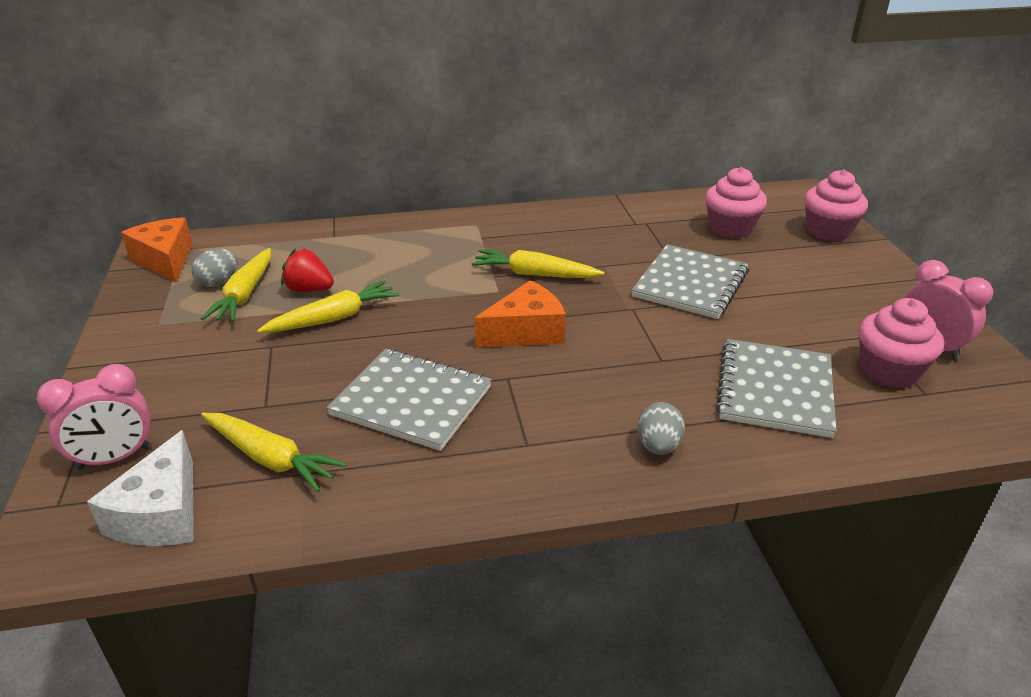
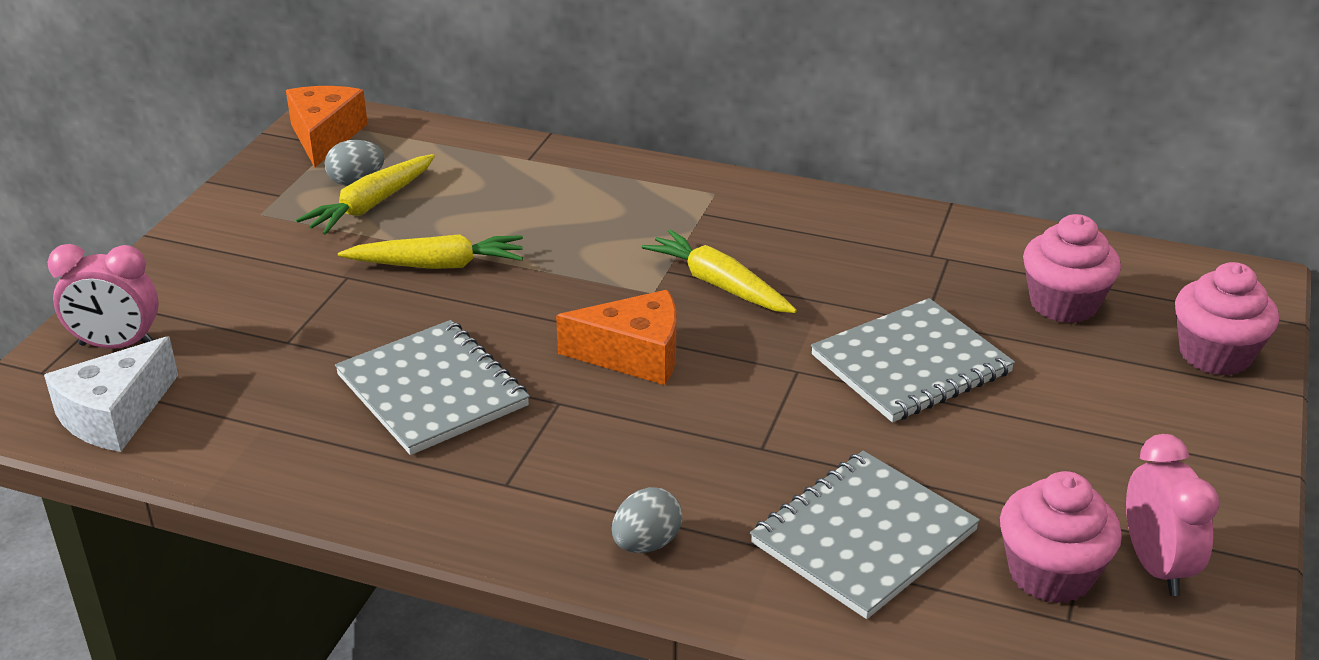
camera: 30 degrees right, 0 degrees up
yellow carrot [201,413,347,492] -> none
red strawberry [281,249,334,292] -> none

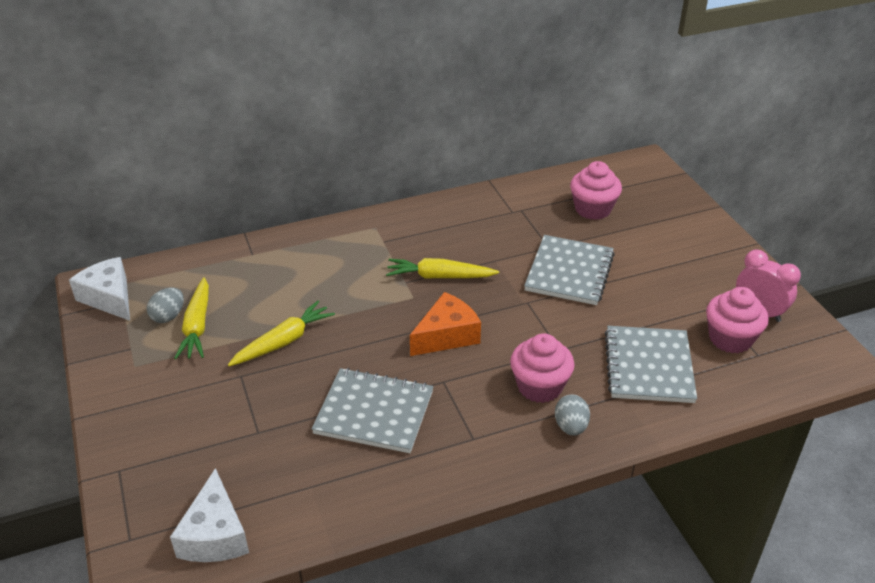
camera: 40 degrees left, 5 degrees up
pink clock [47,244,159,349] -> none
orange cheese [286,86,368,168] -> white cheese [69,257,130,321]
pink cupcake [1175,262,1279,375] -> pink cupcake moved to [510,333,575,403]

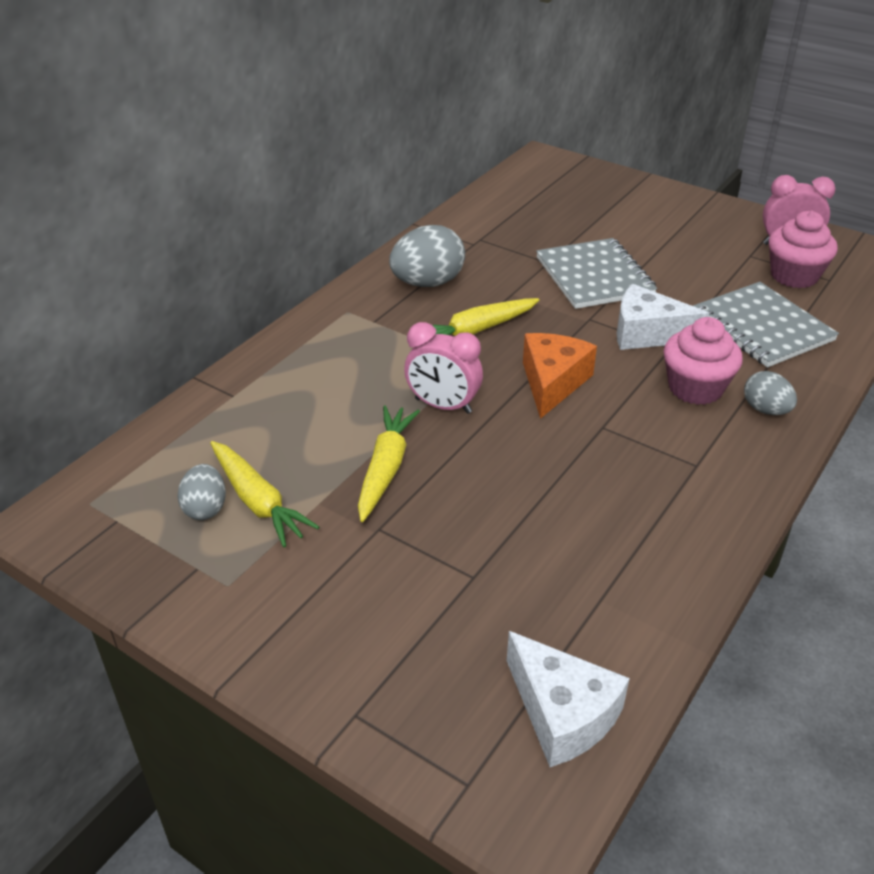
camera: 35 degrees left, 0 degrees up
white cheese [69,257,130,321] -> white cheese moved to [617,284,709,350]
grey notebook [312,368,433,453] -> none
pink cupcake [570,161,622,220] -> none
none -> grey egg [389,225,465,287]
none -> pink clock [404,322,483,414]

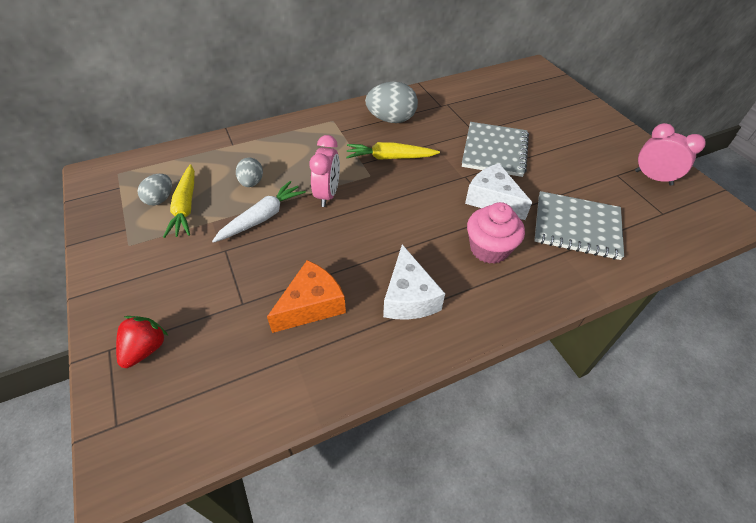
camera: 30 degrees right, 10 degrees up
yellow carrot [358,405,420,522] -> white carrot [212,181,306,243]
pink clock [404,322,483,414] -> pink clock turned 135 degrees counterclockwise [309,135,340,207]
white cheese [507,631,630,767] -> white cheese moved to [383,244,445,320]
orange cheese [523,333,597,419] -> orange cheese moved to [267,260,346,333]
grey notebook [693,282,839,367] -> grey notebook turned 75 degrees counterclockwise [534,191,624,260]
grey egg [744,371,797,415] -> grey egg moved to [236,158,263,187]
pink cupcake [769,211,838,288] -> none
none -> red strawberry [116,316,168,368]

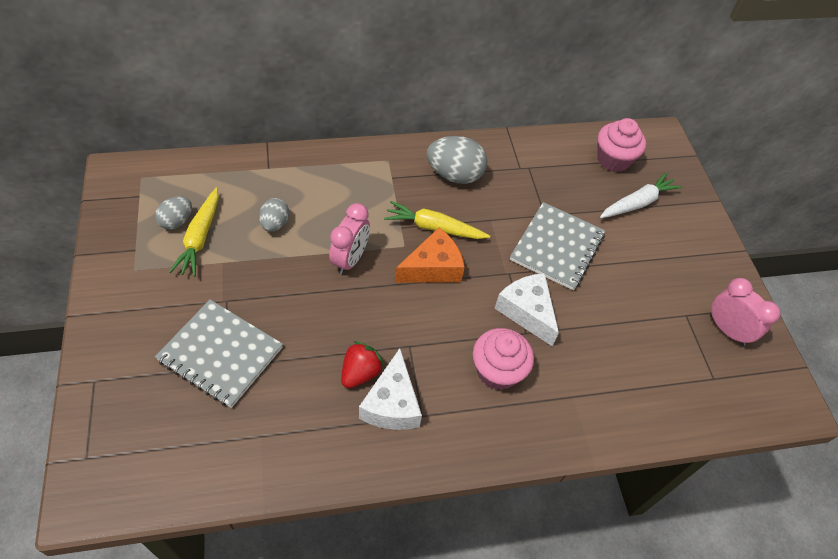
camera: 10 degrees right, 5 degrees up
red strawberry [116,316,168,368] -> red strawberry moved to [341,341,385,388]
white carrot [212,181,306,243] -> white carrot moved to [600,172,682,218]
orange cheese [267,260,346,333] -> orange cheese moved to [395,228,465,283]
grey notebook [534,191,624,260] -> grey notebook moved to [155,299,283,408]
none -> pink cupcake [597,118,646,172]

